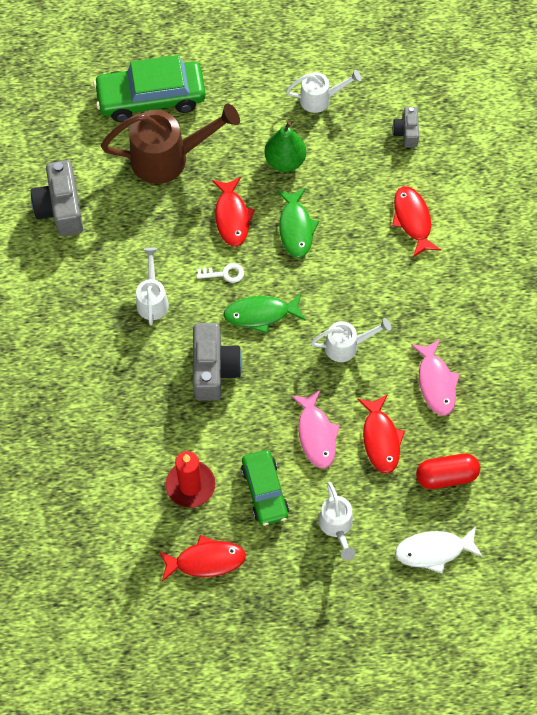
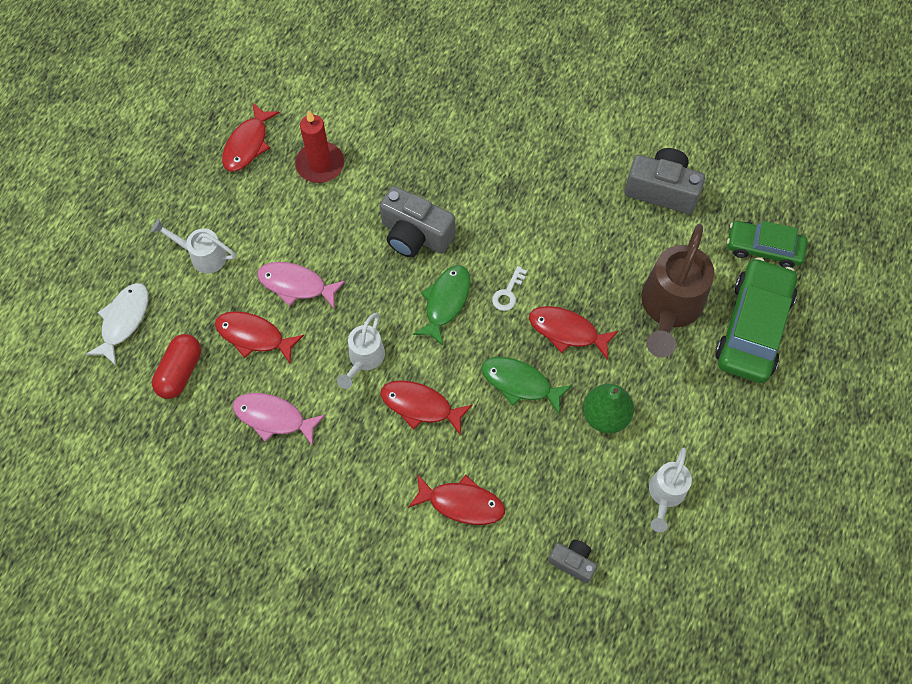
camera: 120 degrees right, 0 degrees up
white watering can [136,247,169,325] -> none
green car [241,450,289,526] -> green car moved to [727,221,808,268]
none -> red fish [380,380,473,436]

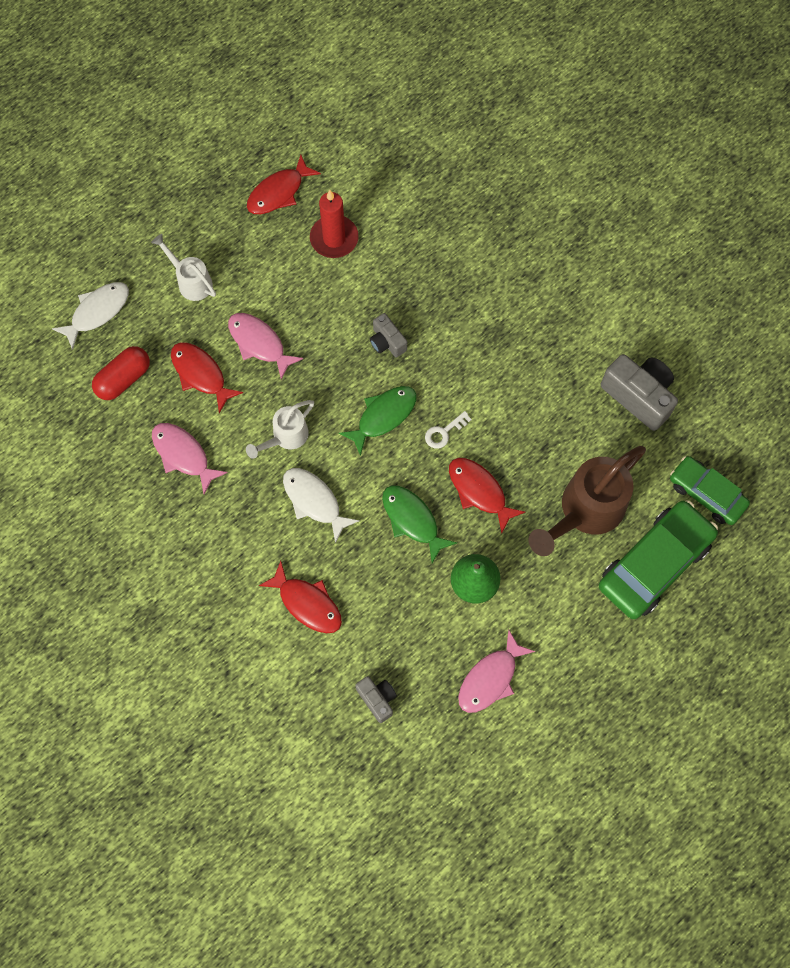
camera: 25 degrees right, 5 degrees up
grey camera [380,186,455,257] -> grey camera [370,313,407,358], size x0.56
red fish [380,380,473,436] -> white fish [283,468,359,543]
white watering can [649,448,692,532] -> pink fish [458,629,535,713]

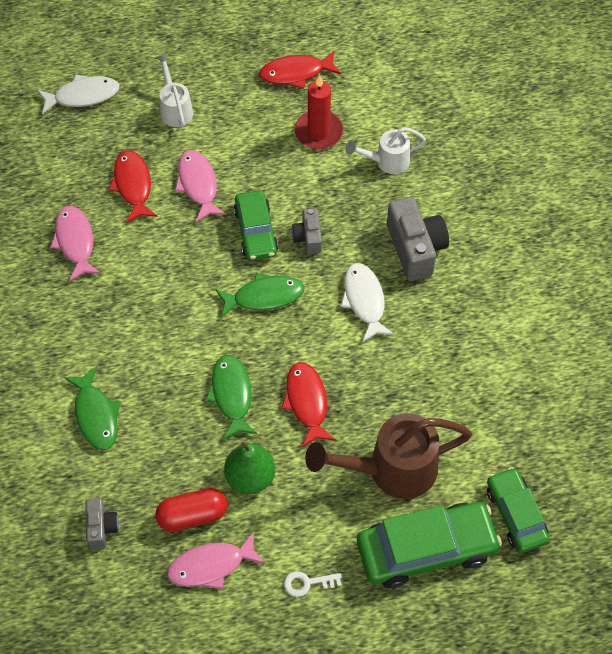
camera: 30 degrees right, 10 degrees down
red capsule [92,346,150,400] -> red capsule moved to [155,488,227,532]
white watering can [246,400,314,459] -> white watering can moved to [345,127,426,174]
red fish [259,561,342,633] -> green fish [64,367,121,450]
white fish [283,468,359,543] -> white fish moved to [341,263,394,342]
white key [425,411,472,449] -> white key moved to [284,571,342,597]
grey camera [601,354,678,431] -> grey camera moved to [387,197,449,281]
none -> green car [234,190,278,260]

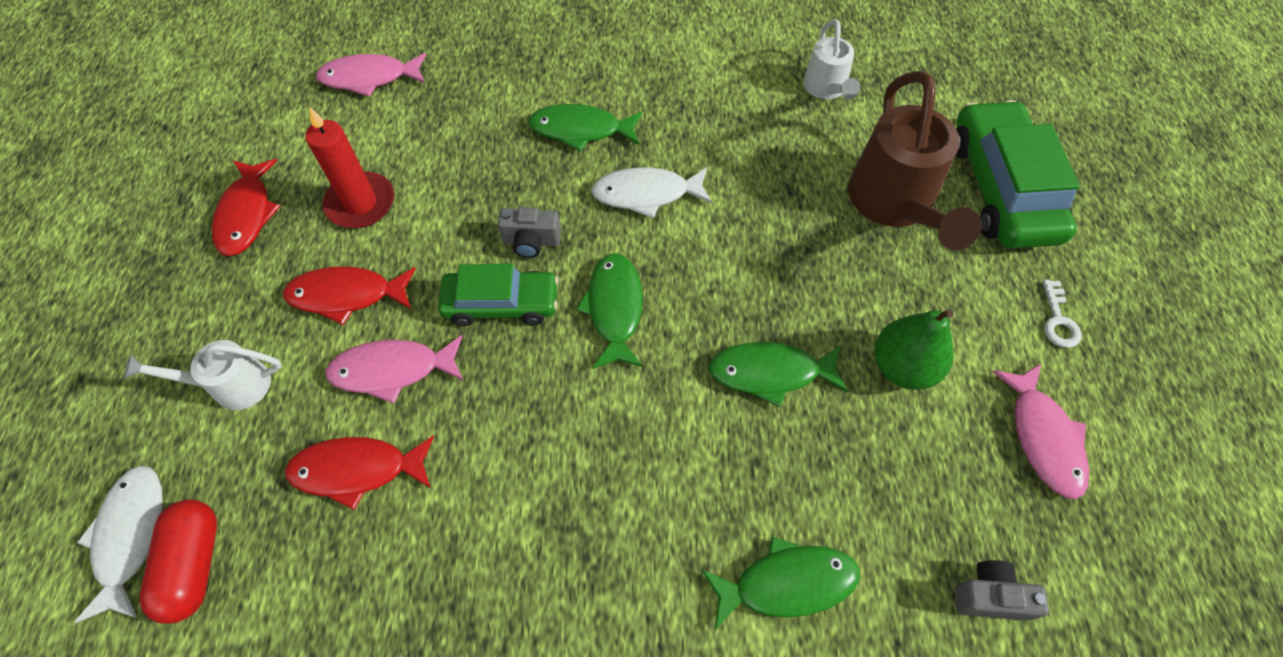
camera: 80 degrees left, 0 degrees up
pink fish [50,206,101,282] -> pink fish moved to [316,53,426,97]
red capsule [155,488,227,532] -> red capsule moved to [140,499,217,624]
red fish [281,362,336,447] -> red fish moved to [283,266,416,325]
white watering can [345,127,426,174] -> white watering can moved to [803,19,860,99]
grey camera [387,197,449,281] -> green fish [528,104,642,152]
green car [487,467,550,553] -> none

